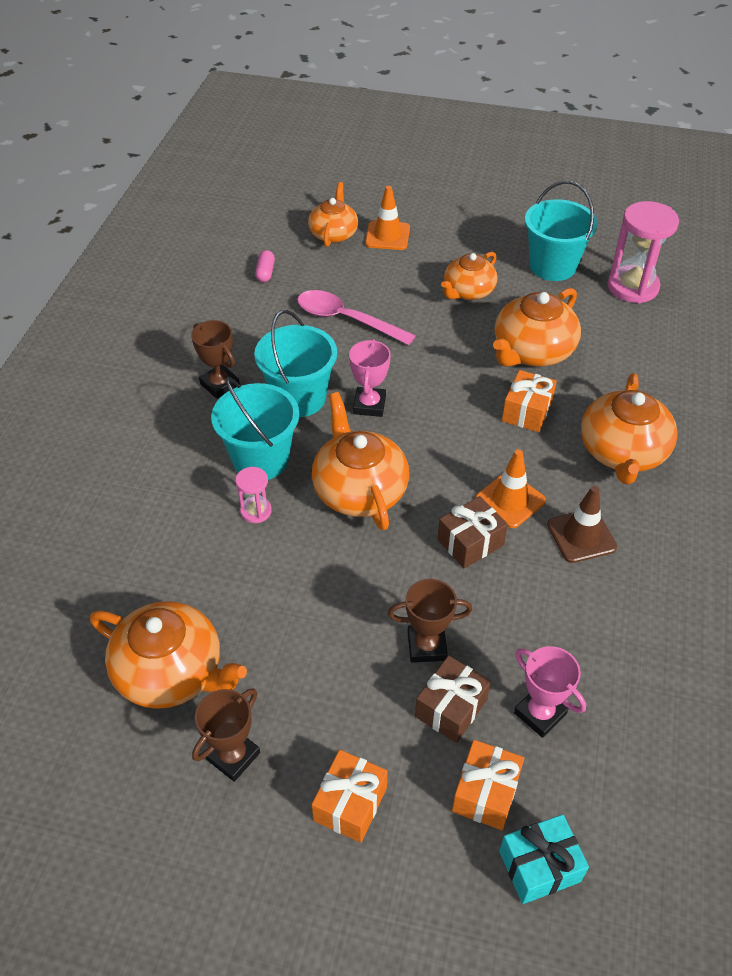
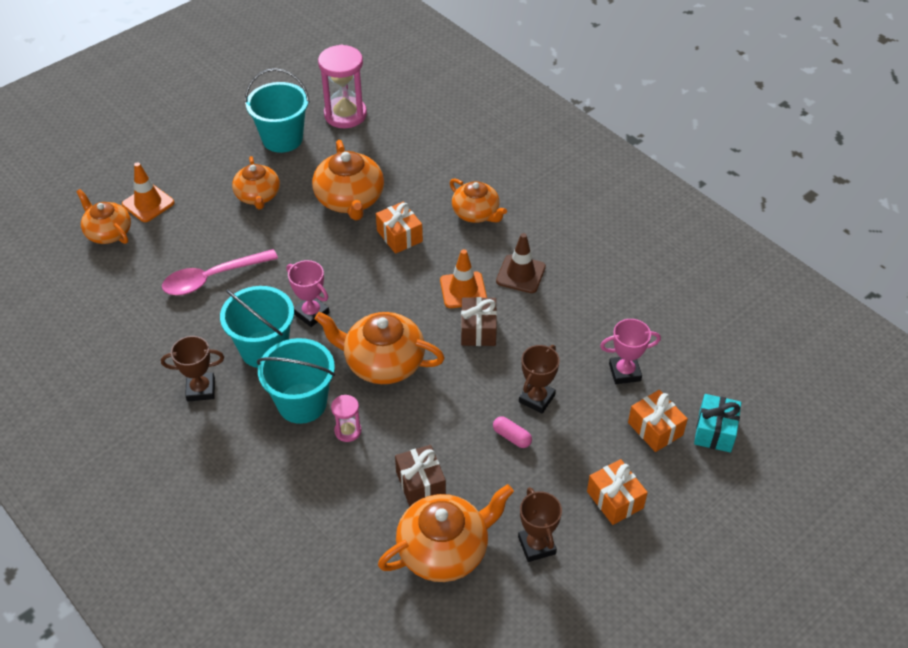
camera: 55 degrees left, 0 degrees up
pink capsule [255,250,275,282] -> pink capsule moved to [493,416,532,448]
brown gift [415,656,491,743] -> brown gift moved to [395,445,446,507]
orange teapot [581,373,678,485] -> orange teapot [450,178,507,223], size x0.66

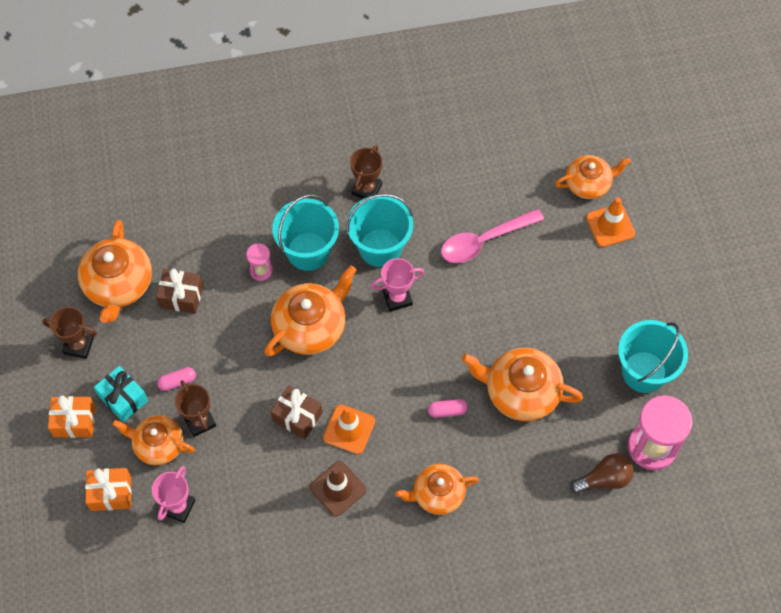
camera: 120 degrees right, 15 degrees up
pink spoon [162,249,278,295] -> pink spoon turned 120 degrees counterclockwise [441,209,544,263]
orange teapot [232,156,280,210] -> orange teapot moved to [112,415,195,465]
orange gift [376,202,423,254] -> pink capsule [428,399,468,418]
turquoise gift [694,394,741,453] -> turquoise gift moved to [94,366,148,422]
none -> brown light bulb [570,454,633,494]

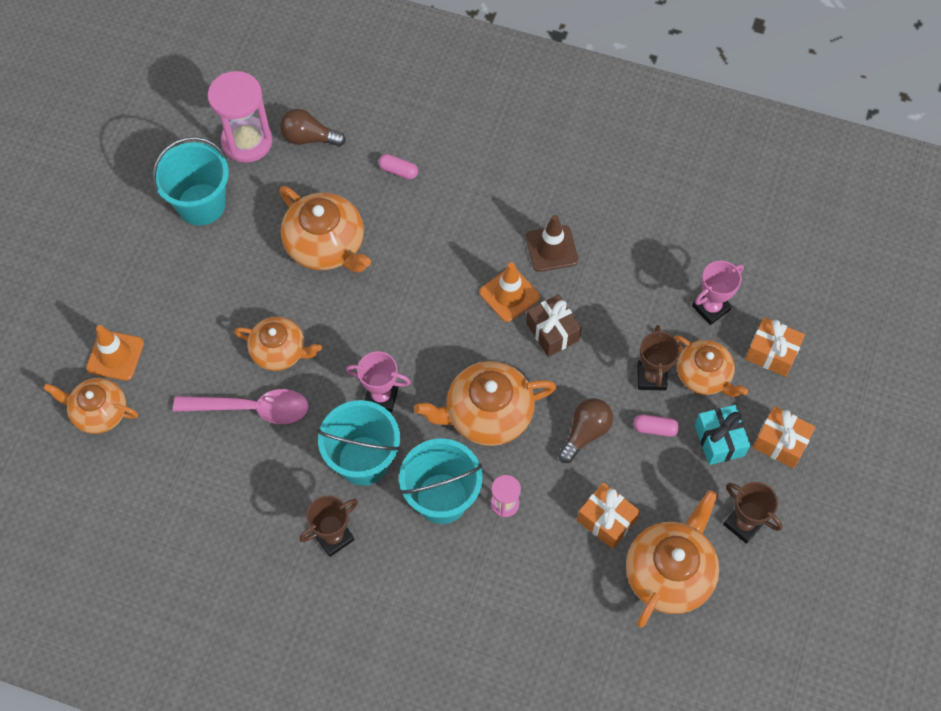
camera: 150 degrees left, 0 degrees up
brown gift [156,269,203,314] -> orange gift [577,482,640,549]
orange teapot [395,464,479,515] -> orange teapot moved to [234,317,322,371]
pink capsule [428,399,468,418] -> pink capsule moved to [378,154,418,179]
none -> brown light bulb [558,398,613,463]

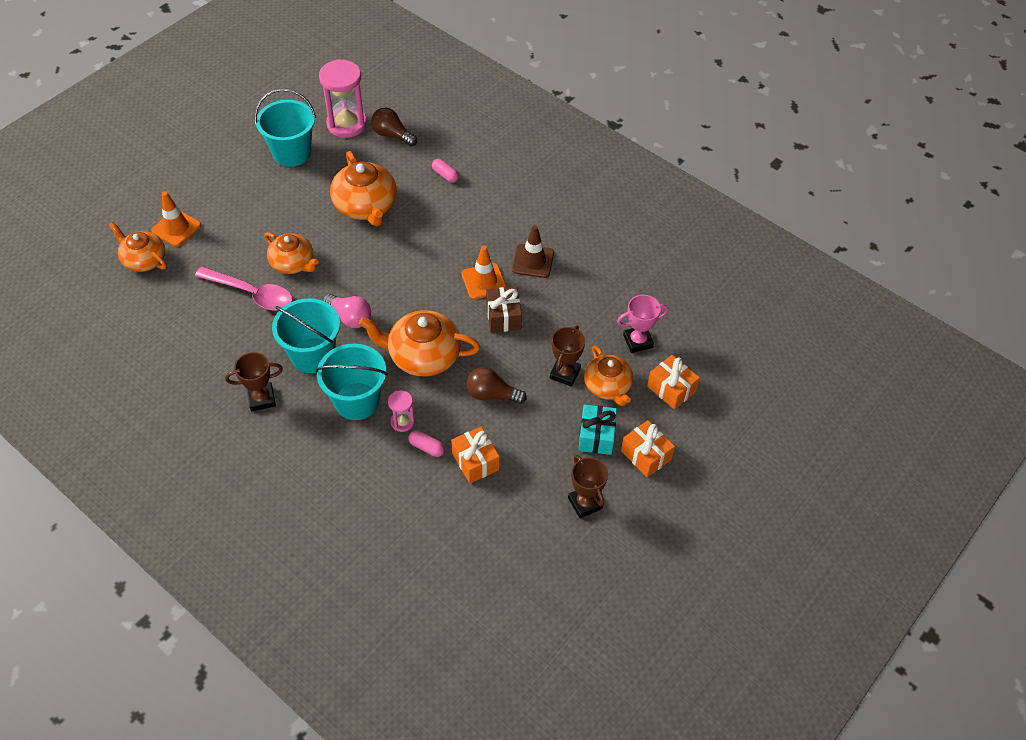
camera: 20 degrees right, 10 degrees down
pink trophy [346,351,411,412] -> pink light bulb [323,294,371,328]
brown light bulb [558,398,613,463] -> brown light bulb turned 135 degrees counterclockwise [466,367,527,404]
orange teapot [626,490,719,628] -> none
pink capsule [633,414,679,437] -> pink capsule moved to [408,430,445,457]

